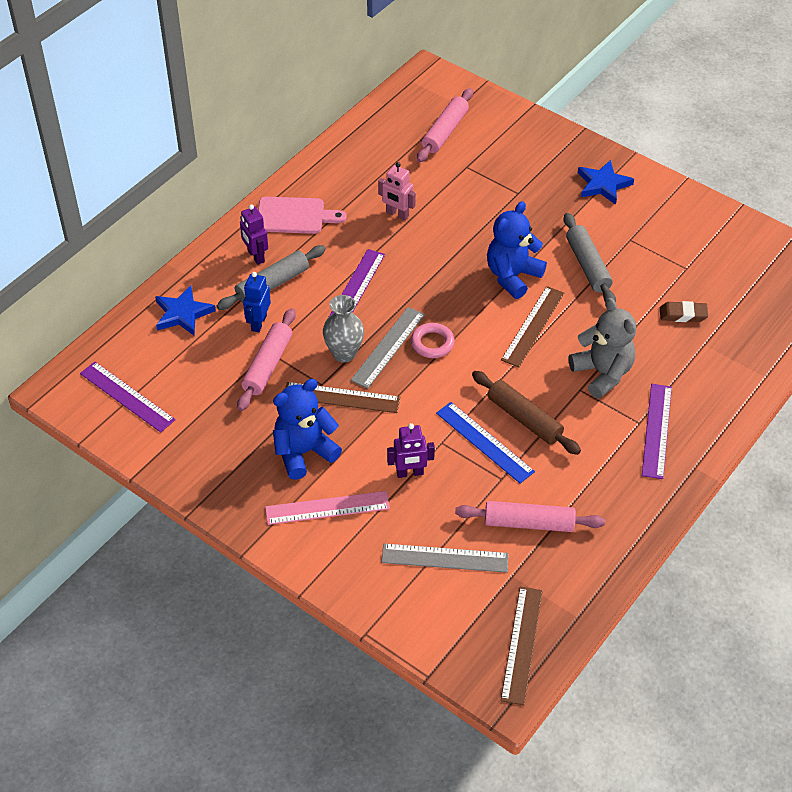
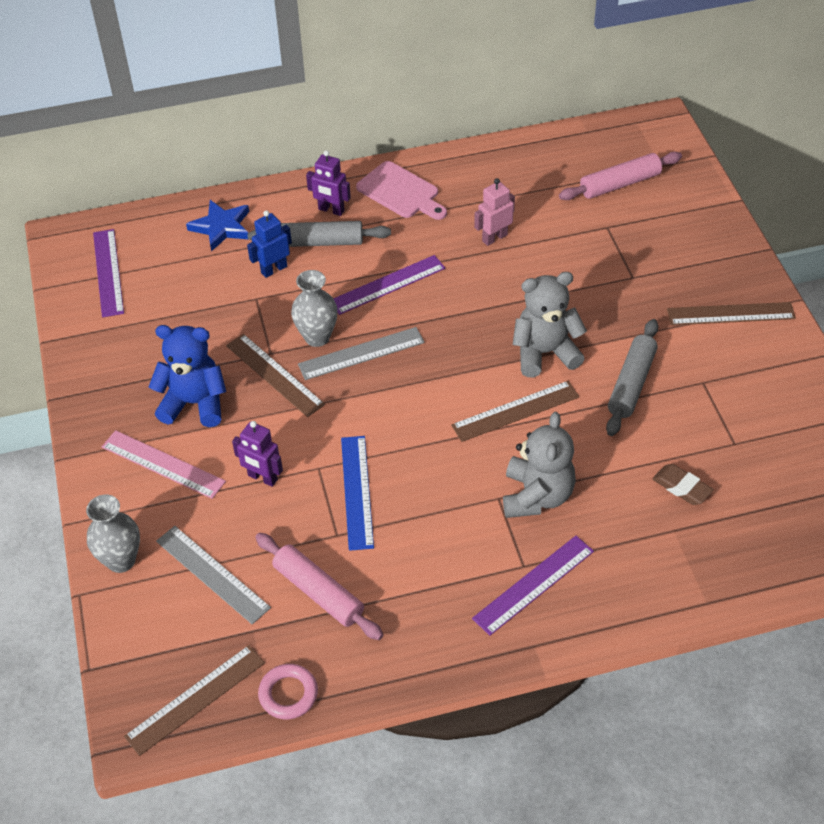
camera: 40 degrees right, 0 degrees up
pink rolling pin [237,308,296,411] -> none
purple robot [240,204,268,265] -> purple robot turned 75 degrees counterclockwise [306,150,351,216]
pink robot [378,162,416,221] -> pink robot turned 75 degrees clockwise [474,178,515,246]
pink ring [411,323,455,358] -> pink ring moved to [258,664,318,719]
brown rolling pin [472,371,581,455] -> none
blue teddy bear [487,201,547,299] -> grey teddy bear [513,272,587,377]
blue star [578,160,634,205] -> brown ruler [667,302,796,325]
none -> grey vase [86,494,140,573]

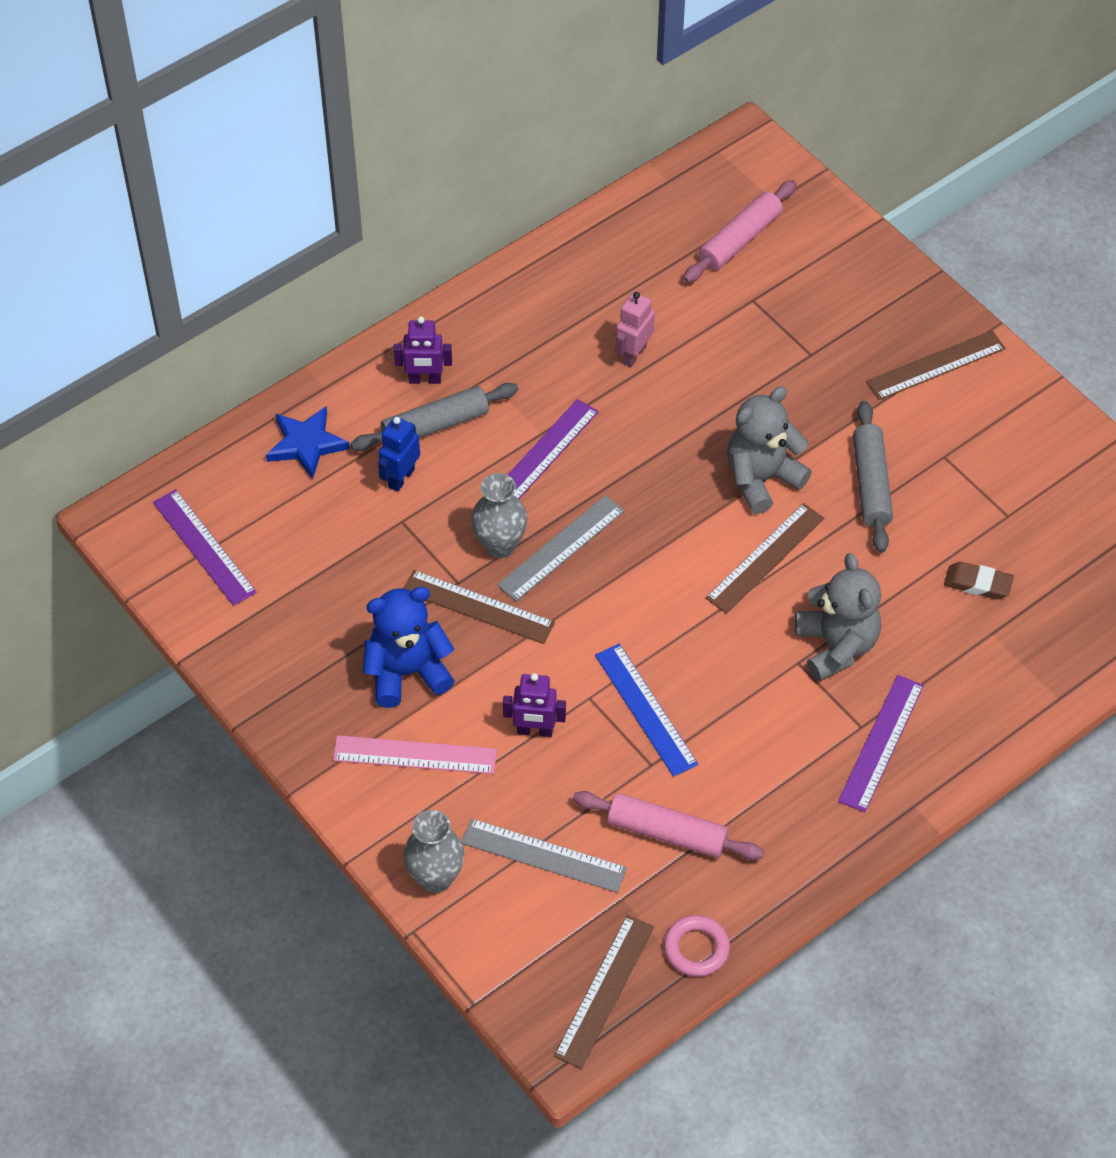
camera: 25 degrees left, 5 degrees up
pink cutting board [356,161,447,220] -> none

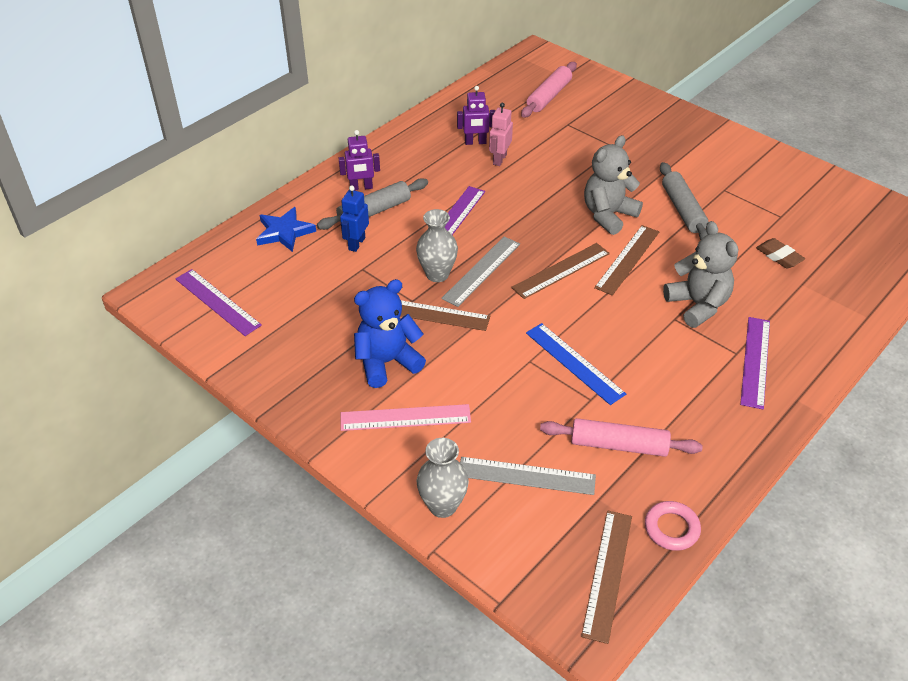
camera: 10 degrees left, 10 degrees down
purple robot [503,673,566,737] -> purple robot moved to [457,86,495,145]
brown ruler [866,330,1006,400] -> brown ruler moved to [511,243,610,299]
brown eraser [944,562,1014,599] -> brown eraser turned 45 degrees clockwise [756,238,805,268]

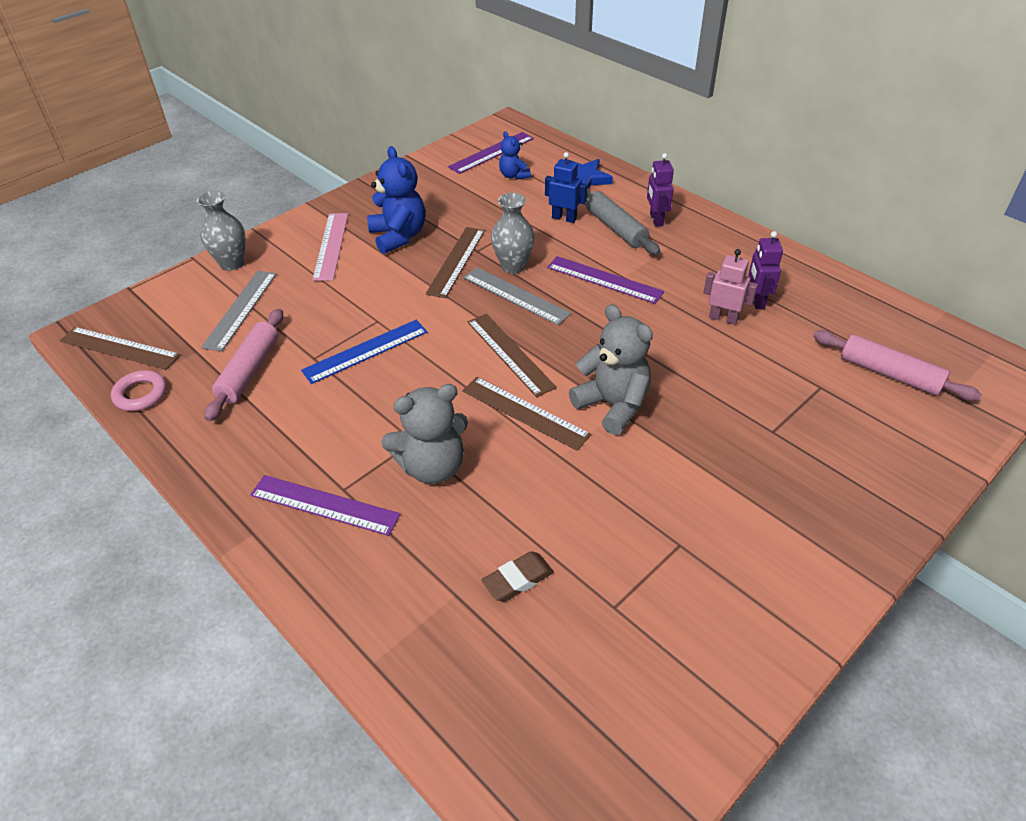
camera: 95 degrees right, 0 degrees up
grey rolling pin [660,162,708,240] -> none
none -> blue teddy bear [499,131,531,180]

